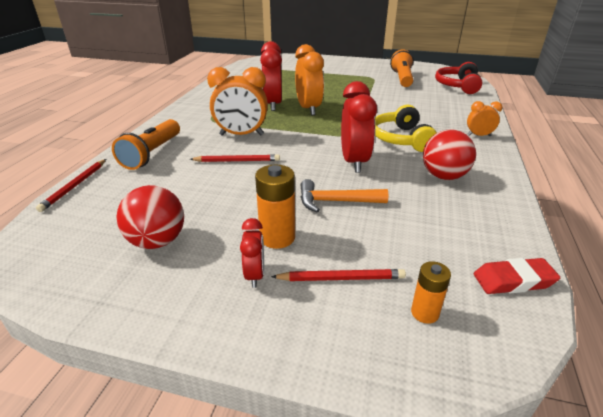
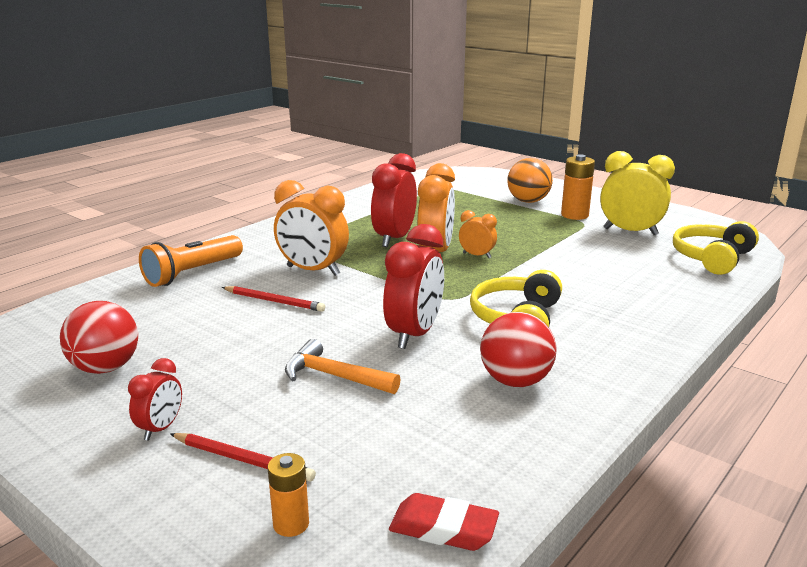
camera: 25 degrees right, 10 degrees down
red pencil [36,159,106,212] -> none
orange battery [255,165,295,249] -> orange battery moved to [561,154,595,220]
orange flashlight [390,49,413,87] -> yellow clock [600,151,675,235]
red headphones [435,62,482,94] -> yellow headphones [673,221,759,275]
orange clock [467,101,502,136] -> orange clock moved to [459,210,497,258]
none -> orange ball [507,158,553,203]

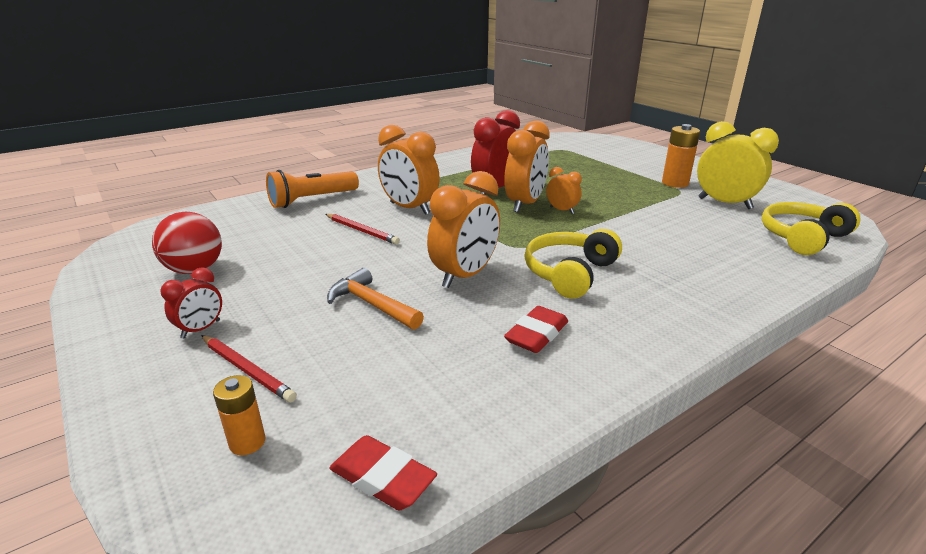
camera: 15 degrees right, 5 degrees up
red clock [383,224,444,349] -> orange clock [427,171,500,288]
red ball [480,312,556,387] -> red eraser [504,306,568,353]
orange ball [507,158,553,203] -> none

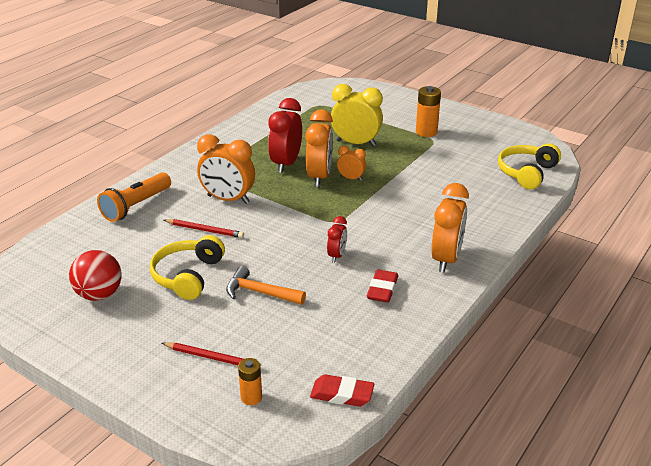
camera: 20 degrees left, 5 degrees up
red clock [160,267,222,338] -> red clock moved to [327,216,347,263]
orange clock [427,171,500,288] -> orange clock moved to [431,183,469,273]
yellow headphones [524,229,622,299] -> yellow headphones moved to [150,235,225,300]
yellow clock [697,121,779,209] -> yellow clock moved to [331,84,383,146]

